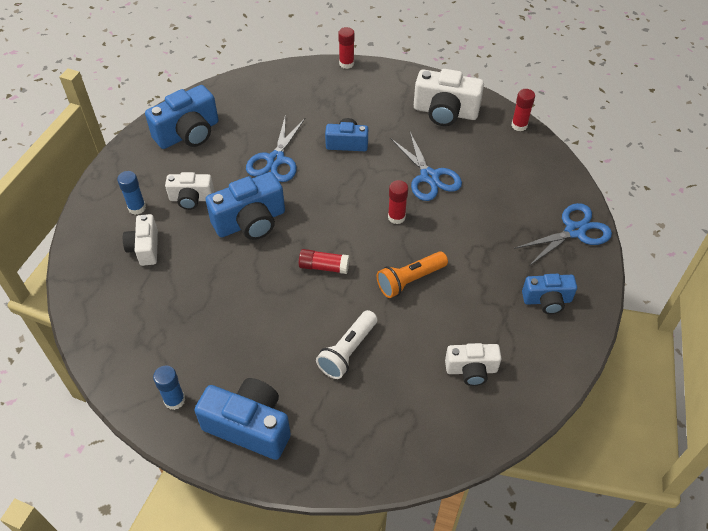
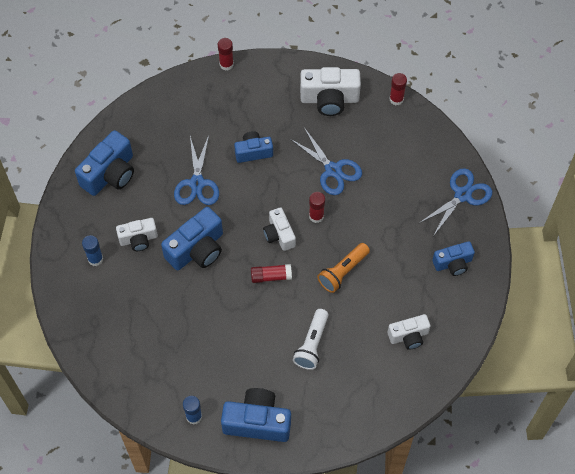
camera: 15 degrees left, 10 degrees up
white camera [123,214,158,266] -> white camera moved to [263,207,296,251]

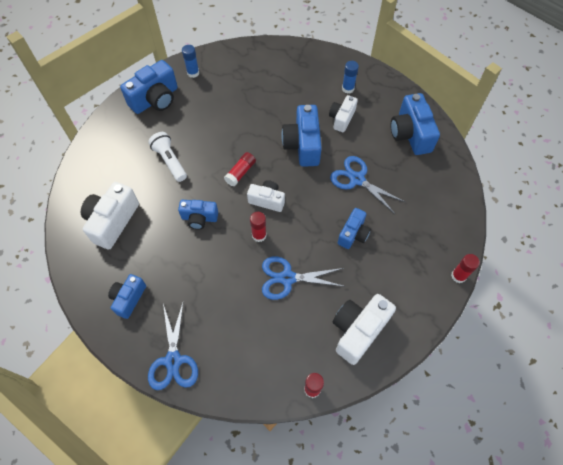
camera: 130 degrees right, 0 degrees up
orange flashlight [317,243,370,293] -> blue camera [178,200,218,229]
white camera [387,314,430,350] -> white camera [81,182,139,250], size x1.61

